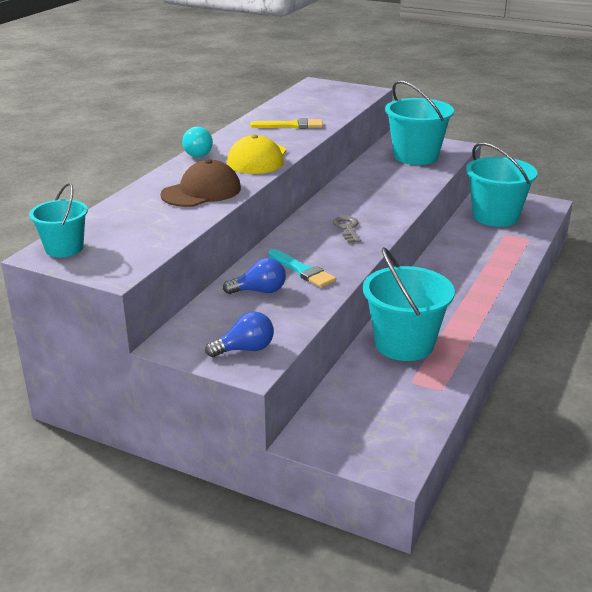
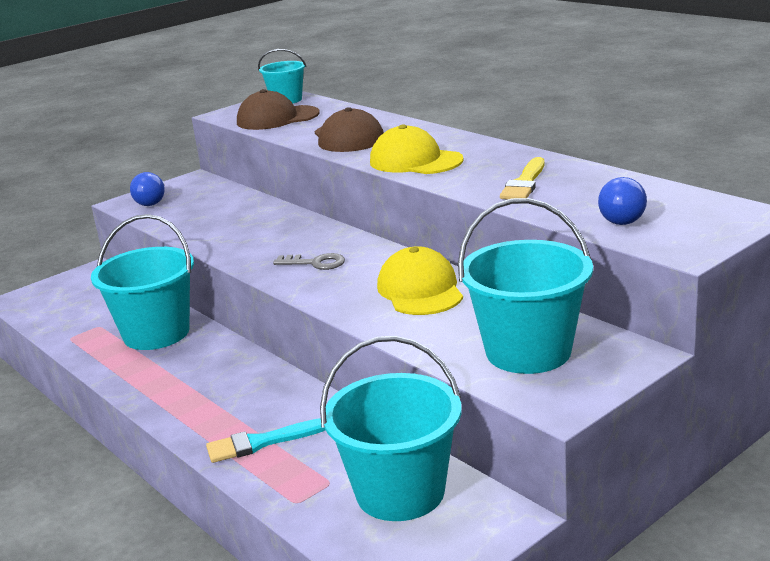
camera: 115 degrees right, 5 degrees down
turquoise light bulb [182,126,213,157] -> none
blue light bulb [223,258,286,294] -> blue light bulb moved to [598,177,647,225]
turquoise brush [268,249,336,288] -> turquoise brush moved to [206,418,325,463]
none -> brown cap [237,89,320,130]
none -> yellow cap [377,246,463,315]

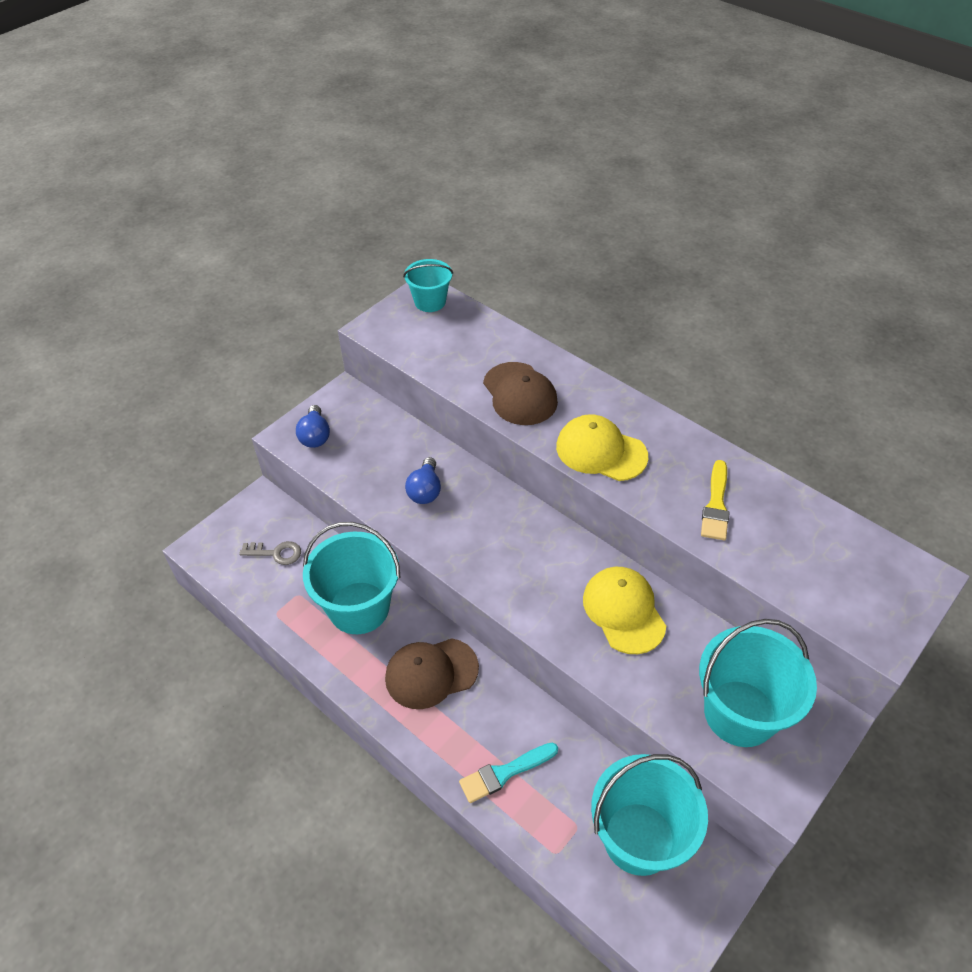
camera: 10 degrees left, 25 degrees up
brown cap [237,89,320,130] -> brown cap moved to [385,638,479,709]
grey key [273,253,345,270] -> grey key moved to [239,541,301,565]
blue light bulb [598,177,647,225] -> blue light bulb moved to [405,457,441,504]

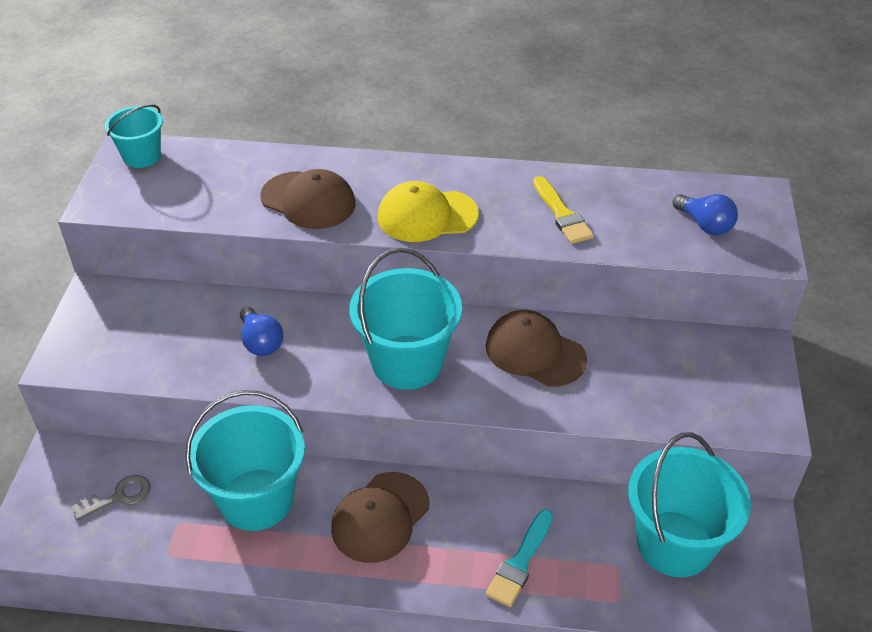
camera: 35 degrees left, 5 degrees down
blue light bulb [296,405,330,448] -> blue light bulb moved to [673,194,738,235]
yellow cap [583,567,666,654] -> brown cap [486,310,587,387]
turquoise bucket [699,619,817,747] -> turquoise bucket moved to [349,248,462,390]

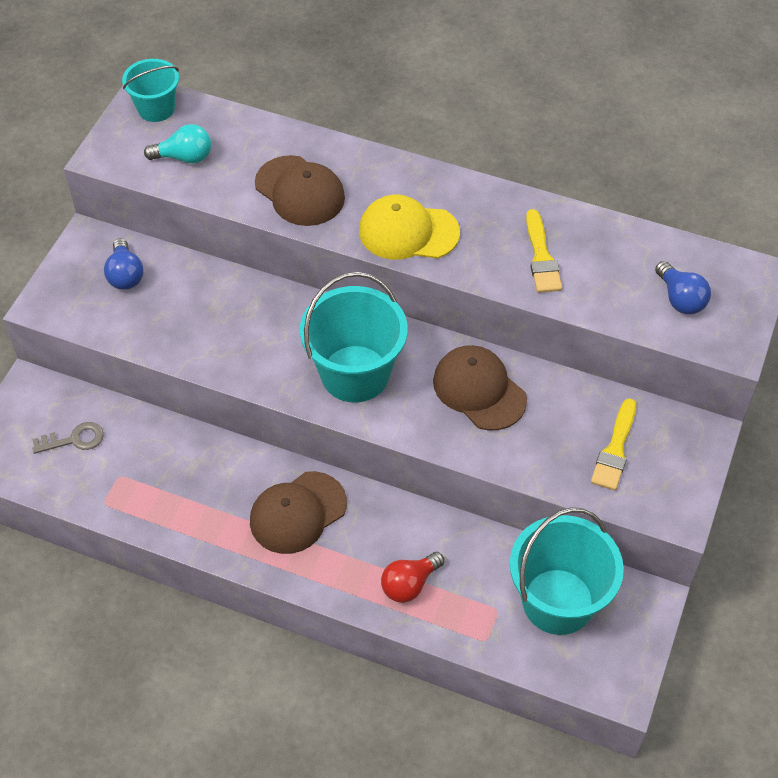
camera: 15 degrees right, 10 degrees up
turquoise bucket [185,390,305,531] -> none
blue light bulb [240,307,283,356] -> blue light bulb moved to [104,238,143,290]
turquoise brush [486,509,553,607] -> red light bulb [381,552,444,603]
none -> turquoise light bulb [144,124,211,163]
none -> yellow brush [591,398,636,490]

